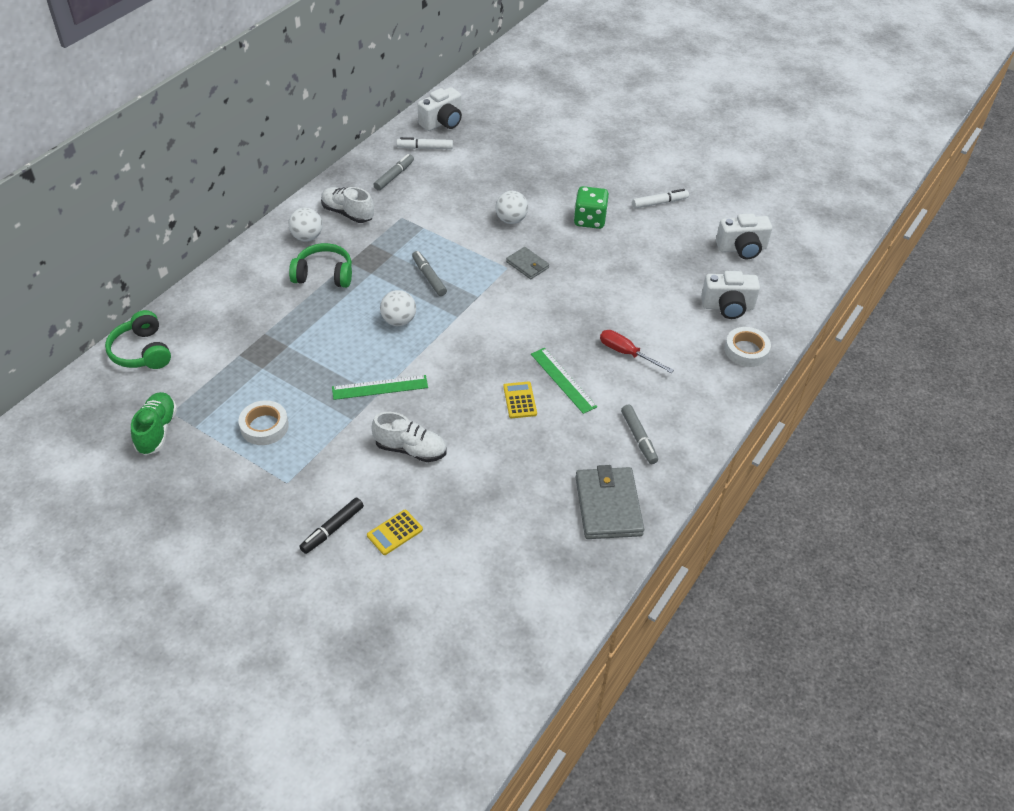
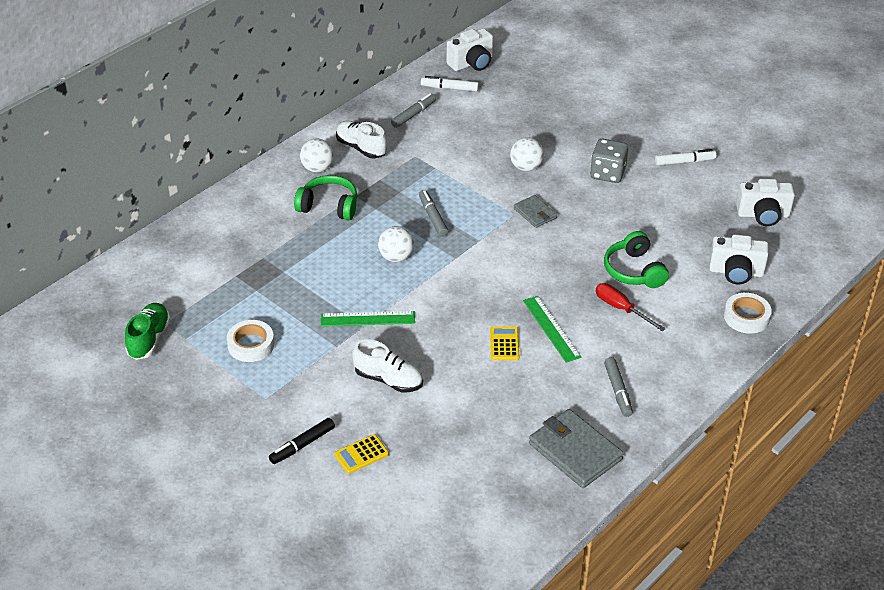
camera: 10 degrees right, 5 degrees down
green headphones [105,310,171,369] -> green headphones moved to [604,231,669,288]
green dice [574,186,609,229] -> grey dice [590,139,628,183]
grey wallet [575,465,644,539] -> grey wallet turned 45 degrees counterclockwise [529,409,624,488]

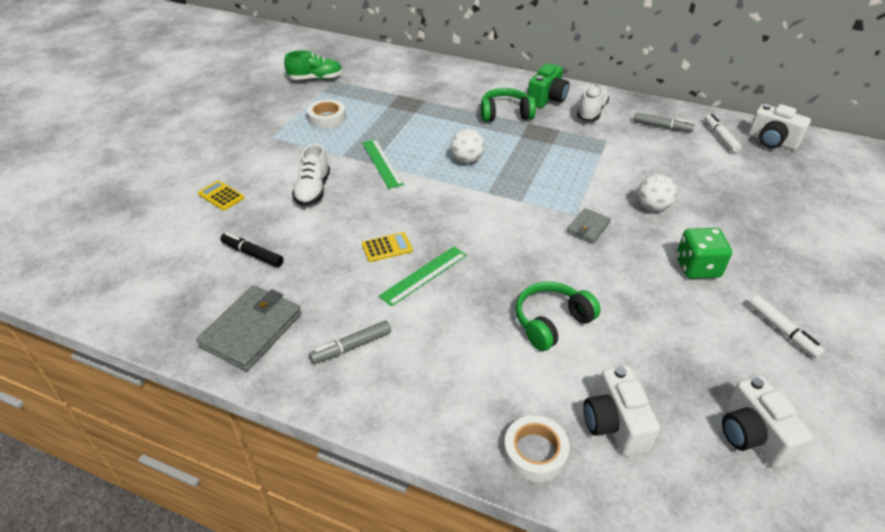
camera: 70 degrees right, 0 degrees up
black marker [269,418,335,464] -> black marker moved to [220,232,283,267]
green headphones [294,175,357,220] -> green headphones turned 90 degrees counterclockwise [481,88,536,122]
white ball [300,138,334,173] -> green camera [528,63,570,108]
grey marker [419,190,448,237] -> none
grey dice [590,139,628,183] -> green dice [676,228,732,279]
red screwdriver [596,283,666,331] -> none

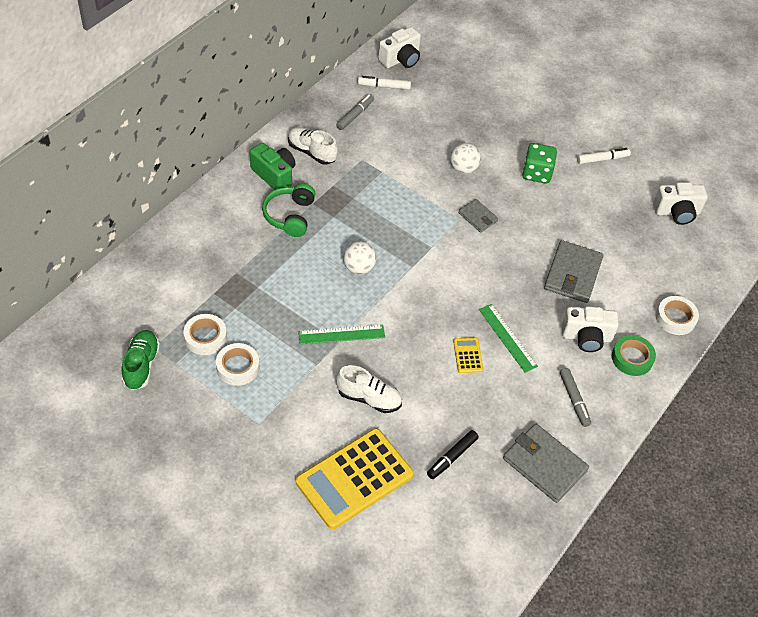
camera: 80 degrees left, 10 degrees up
yellow calculator [198,181,244,210] -> yellow calculator [296,428,414,529], size x2.38
green headphones [516,282,601,351] -> grey wallet [544,240,603,303]
white camera [583,366,660,457] -> white camera moved to [562,306,619,352]
none -> white tape [183,314,227,355]
none -> green tape [612,335,656,376]

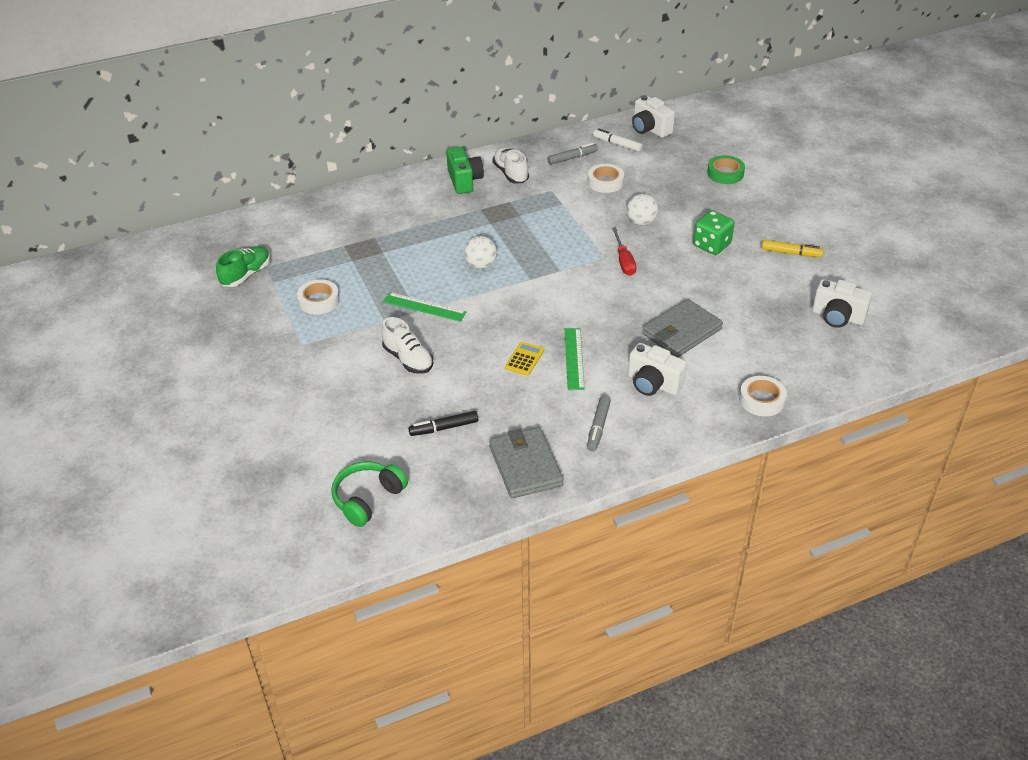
camera: 35 degrees right, 10 degrees down
white tape [183,314,227,355] -> white tape moved to [588,164,624,193]
green headphones [262,183,316,237] -> green headphones moved to [331,462,408,527]
yellow calculator [296,428,414,529] -> none
white camera [378,27,421,68] -> white camera turned 60 degrees clockwise [632,95,675,138]
grey wallet [458,199,498,232] -> red screwdriver [612,227,636,276]
white marker [577,148,631,164] -> yellow marker [762,240,823,257]
green tape [612,335,656,376] -> green tape moved to [707,155,745,184]

